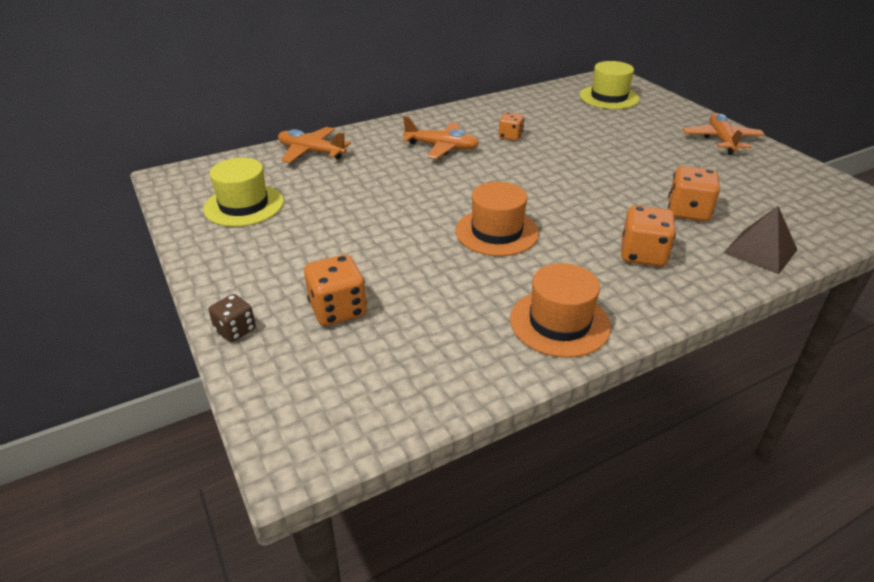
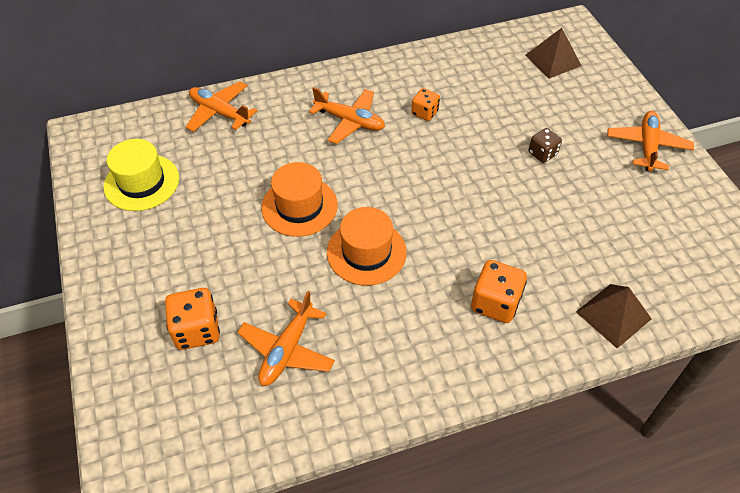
camera: 10 degrees right, 15 degrees up
brown dice [208,294,256,342] -> brown dice moved to [529,128,562,163]
orange hat [510,263,611,358] -> orange hat moved to [261,162,338,237]
yellow hat [580,61,640,109] -> brown pyramid [525,28,582,79]
orange dice [668,166,720,221] -> none
none -> orange plane [237,291,335,386]

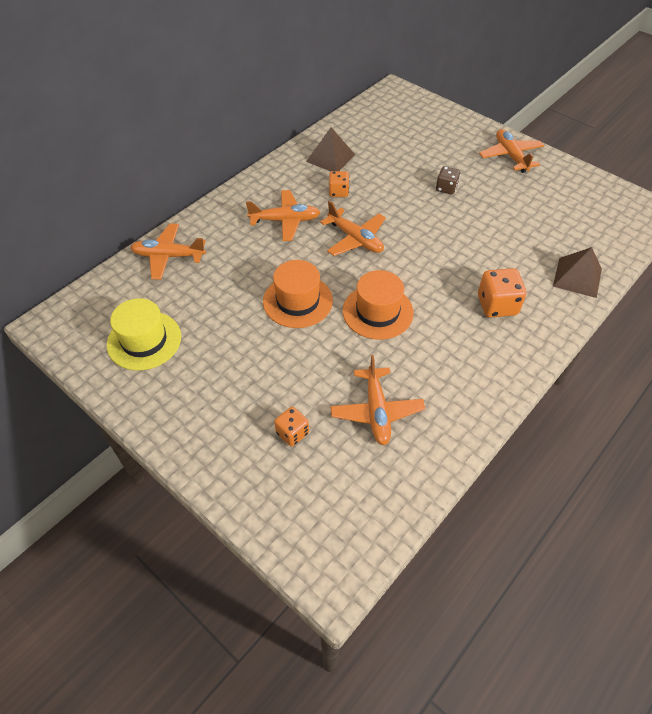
camera: 30 degrees left, 0 degrees up
orange dice [165,288,220,350] -> orange dice [274,407,309,447], size x0.63
brown pyramid [525,28,582,79] -> brown pyramid moved to [306,127,355,171]
none -> orange plane [320,201,386,256]

